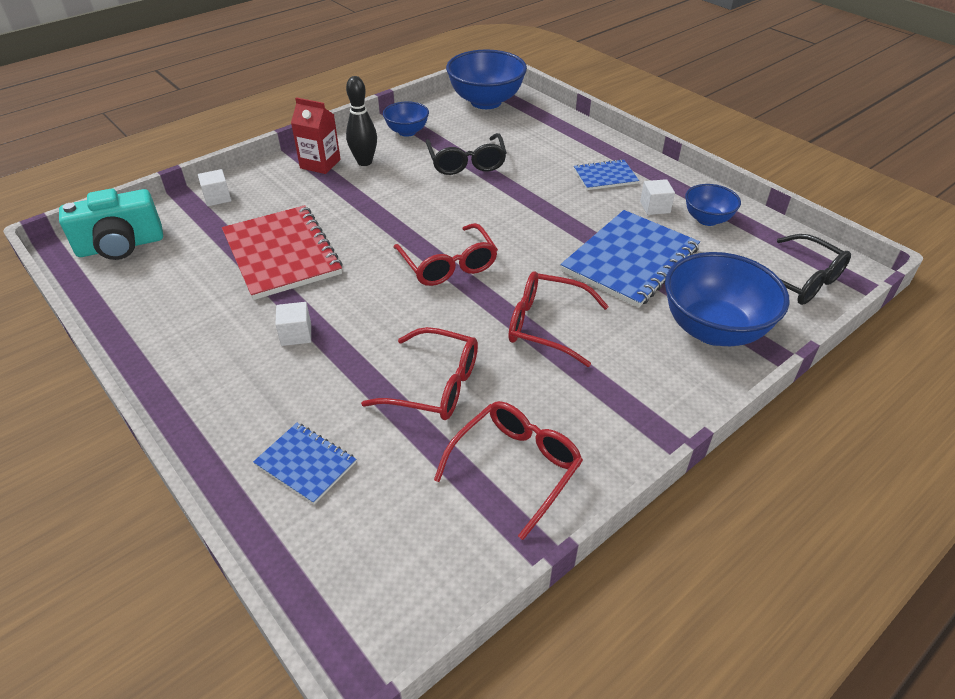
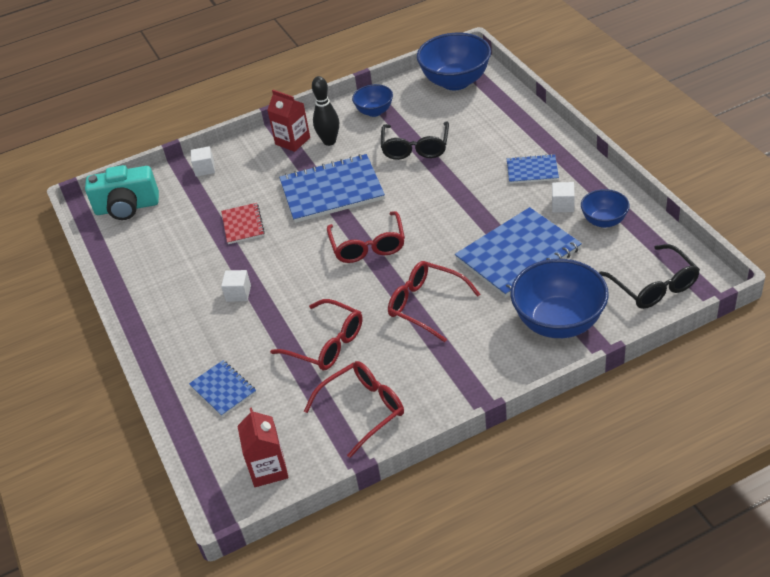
camera: 20 degrees right, 0 degrees up
red notebook [222,205,342,300] -> red notebook [221,203,265,244], size x0.52
none -> red carton [238,408,288,487]
none -> blue notebook [279,154,385,223]

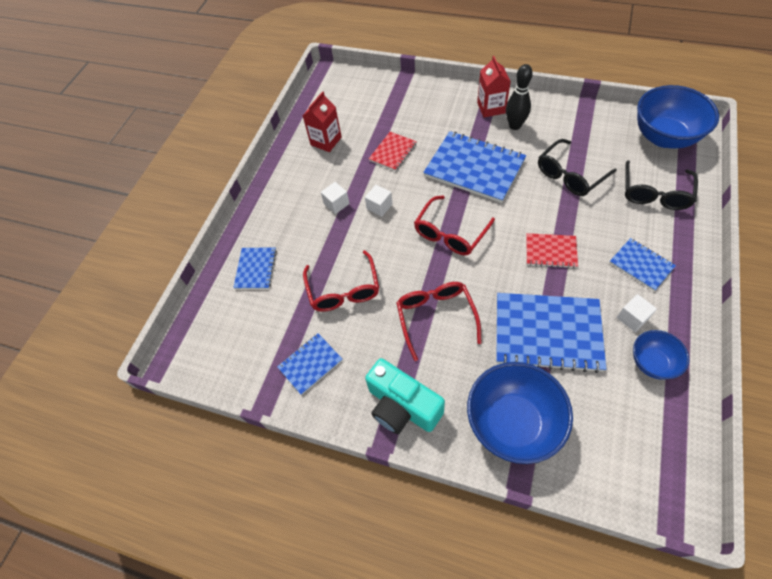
camera: 45 degrees right, 15 degrees up
turquoise camera [85,165,159,220] -> turquoise camera moved to [365,358,445,434]
white cube [191,146,215,177] -> white cube moved to [365,185,393,217]
red carton [238,408,288,487] -> red carton moved to [303,91,342,152]
red glasses [304,361,404,458] -> blue notebook [277,333,342,395]
blue bowl [352,84,393,117] -> none
black glasses [599,244,700,309] -> black glasses moved to [625,160,698,210]
none -> red notebook [526,233,578,268]

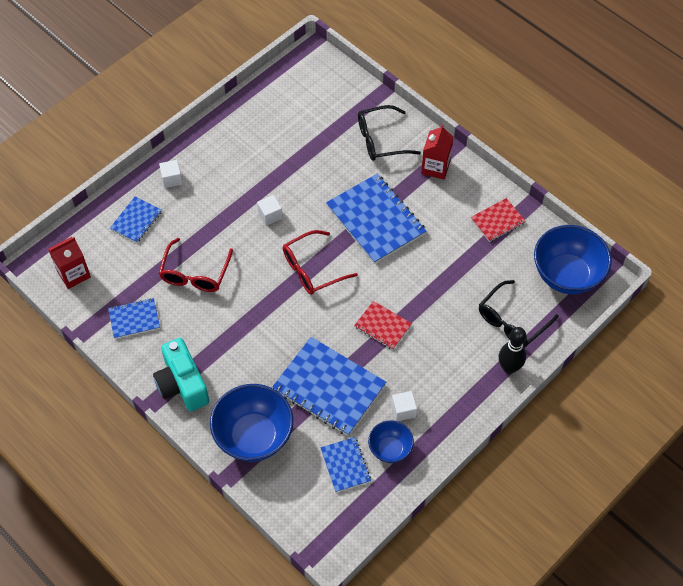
camera: 20 degrees right, 0 degrees up
red carton [303,91,342,152] -> red carton moved to [48,237,91,289]
white cube [321,182,350,214] -> white cube moved to [159,160,183,188]
red notebook [369,132,417,171] -> red notebook moved to [471,198,526,242]
red glasses [397,282,482,361] -> none
black bowling pin [506,64,533,130] -> black bowling pin moved to [499,327,526,374]
black glasses [538,139,617,196] -> black glasses moved to [358,105,421,161]
blue notebook [609,238,676,291] -> blue notebook moved to [320,437,371,492]

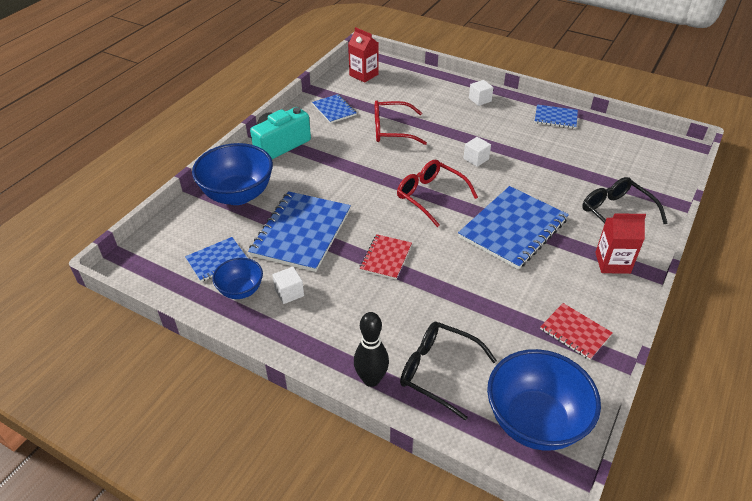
camera: 75 degrees right, 15 degrees down
blue notebook [110,196,162,243] -> blue notebook moved to [534,104,578,129]

